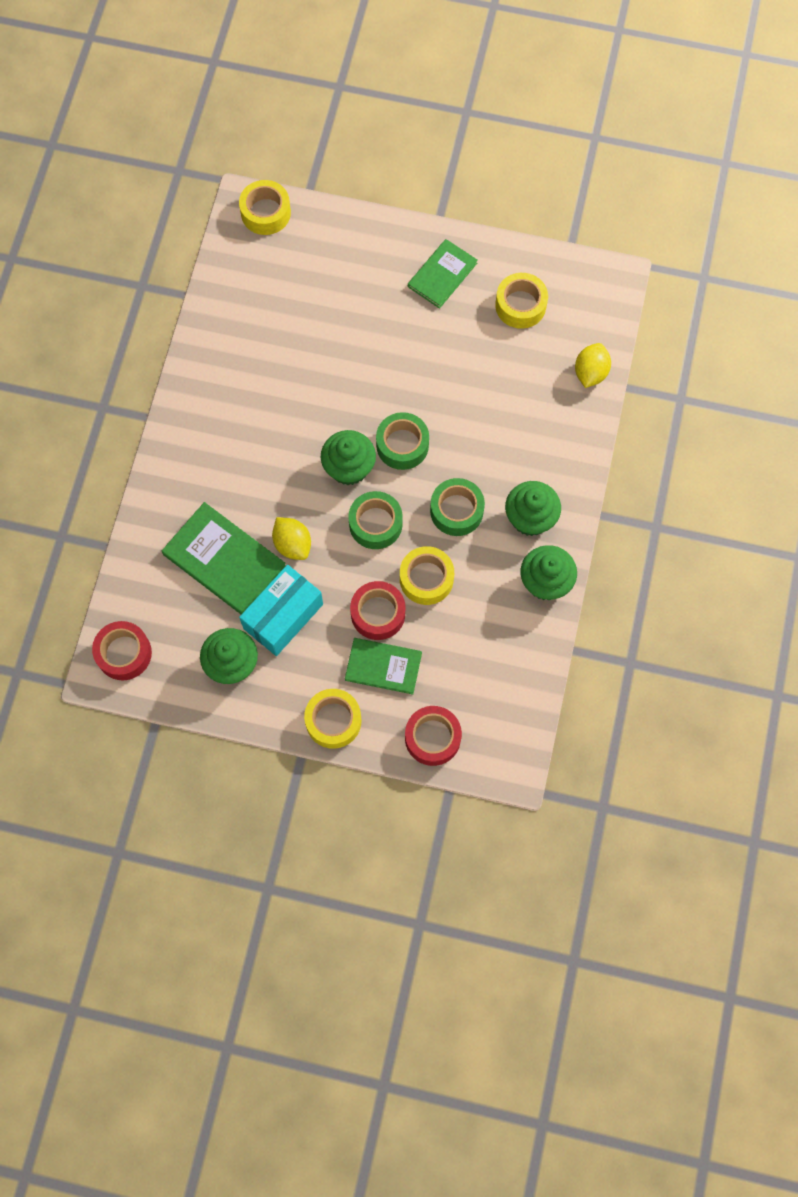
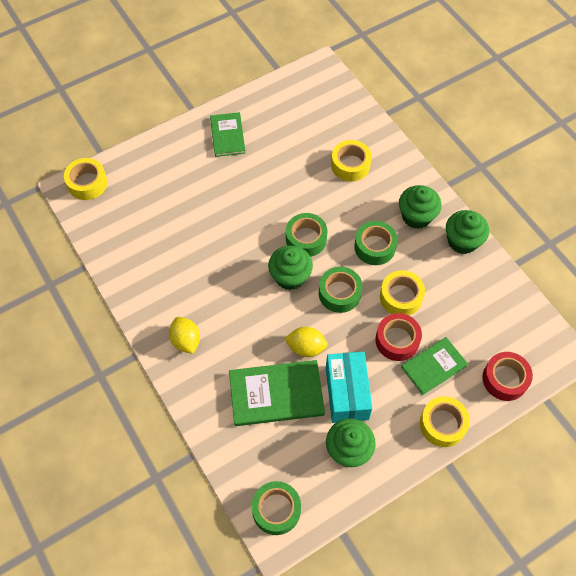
camera: 45 degrees left, 10 degrees down
red tape [92,621,152,680] -> green tape [252,481,301,535]
yellow tape [495,273,548,329] -> yellow tape moved to [331,140,372,182]
yellow lemon [575,343,611,388] -> yellow lemon moved to [169,317,200,354]

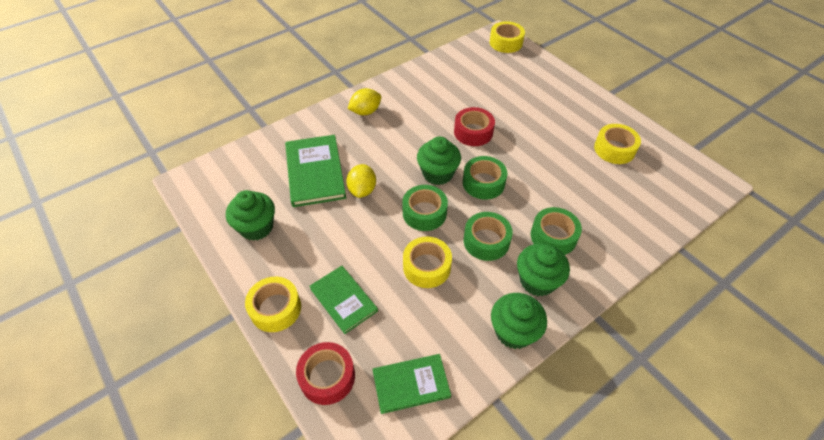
camera: 85 degrees right, 10 degrees down
green book [210,112,246,157] -> green book moved to [373,354,451,414]
green tape [252,481,301,535] -> green tape moved to [531,207,582,255]
turquoise box [326,352,372,423] -> none
yellow tape [331,140,372,182] -> yellow tape moved to [594,124,641,164]
red tape [375,313,422,361] -> red tape moved to [454,107,495,146]

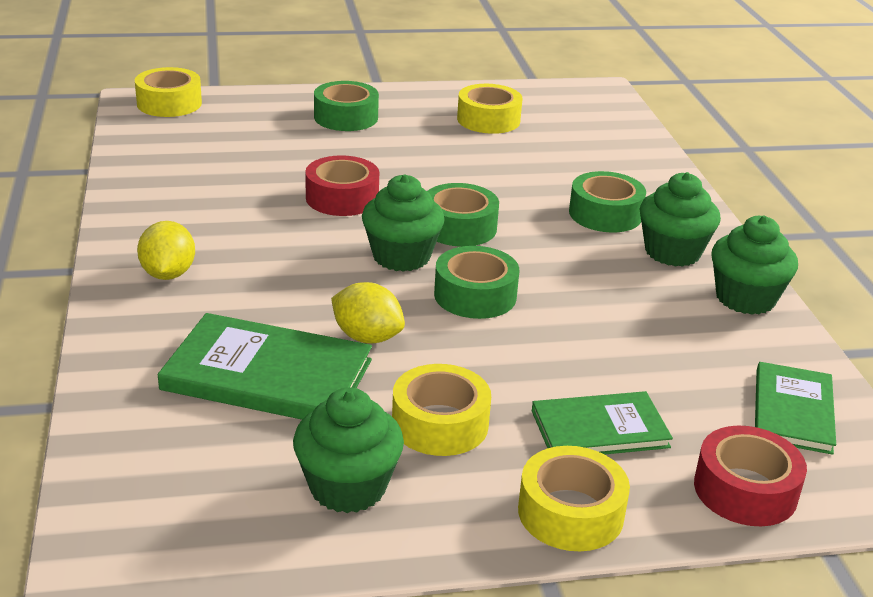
camera: 65 degrees left, 20 degrees down
yellow tape [403,237,452,288] -> yellow tape moved to [392,364,491,456]
green tape [464,212,513,261] -> green tape moved to [314,81,379,131]

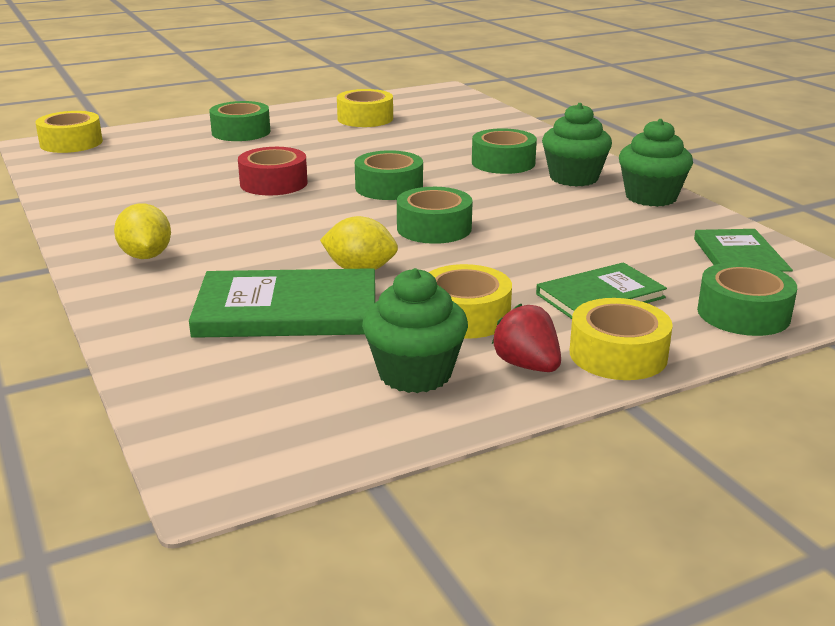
camera: 15 degrees left, 5 degrees down
green cupcake [362,174,445,272] -> none
red tape [694,426,807,526] -> green tape [697,262,797,336]
none -> red strawberry [492,304,561,372]

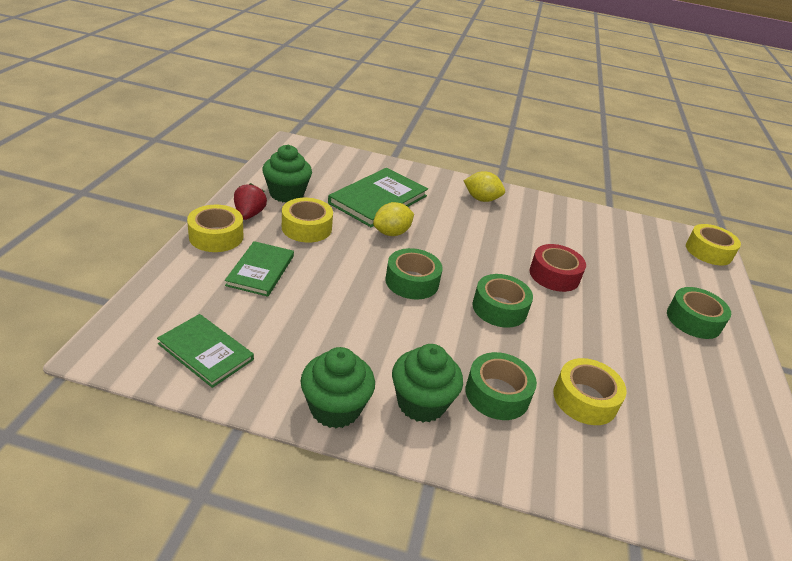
camera: 125 degrees right, 10 degrees up
yellow tape [337,89,393,127] -> yellow tape moved to [553,358,627,425]
red strawberry [492,304,561,372] -> red strawberry turned 90 degrees counterclockwise [234,183,267,220]
green tape [697,262,797,336] -> none

